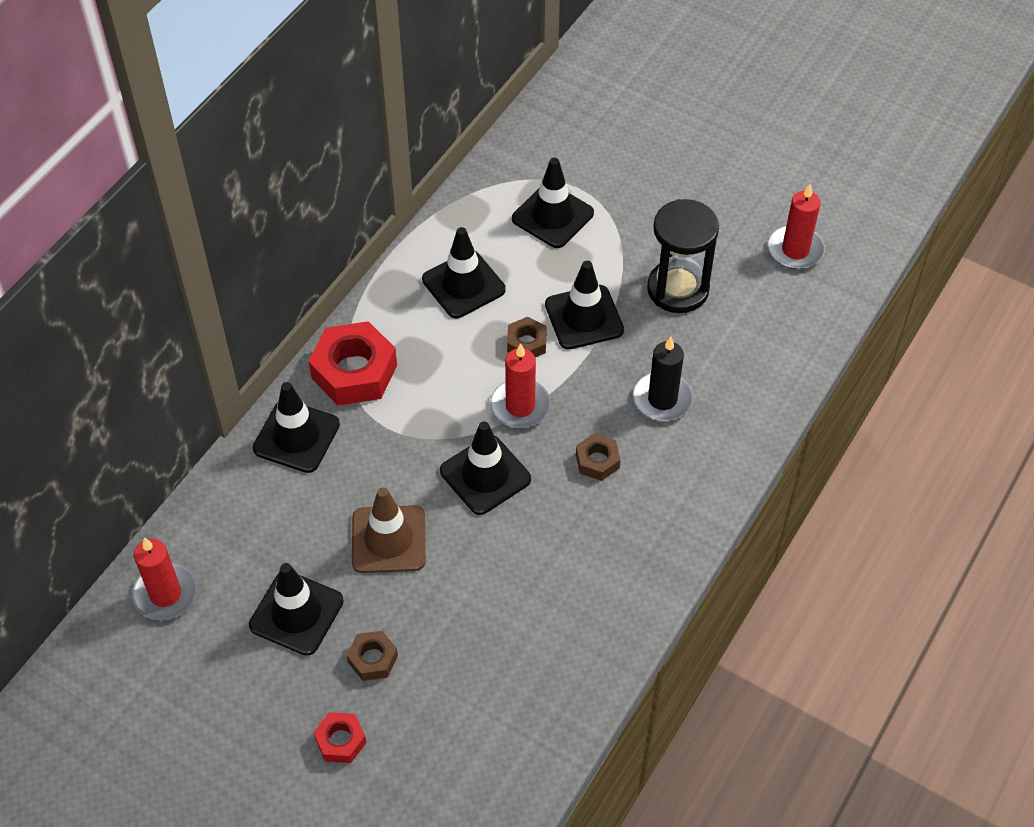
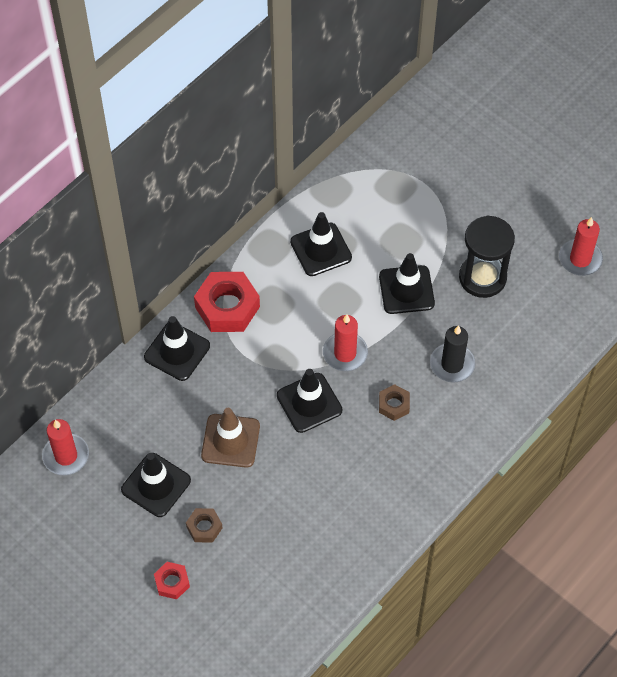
camera: 10 degrees right, 5 degrees up
brown nut [507,317,547,357] -> none
black traffic cone [512,158,594,248] -> none

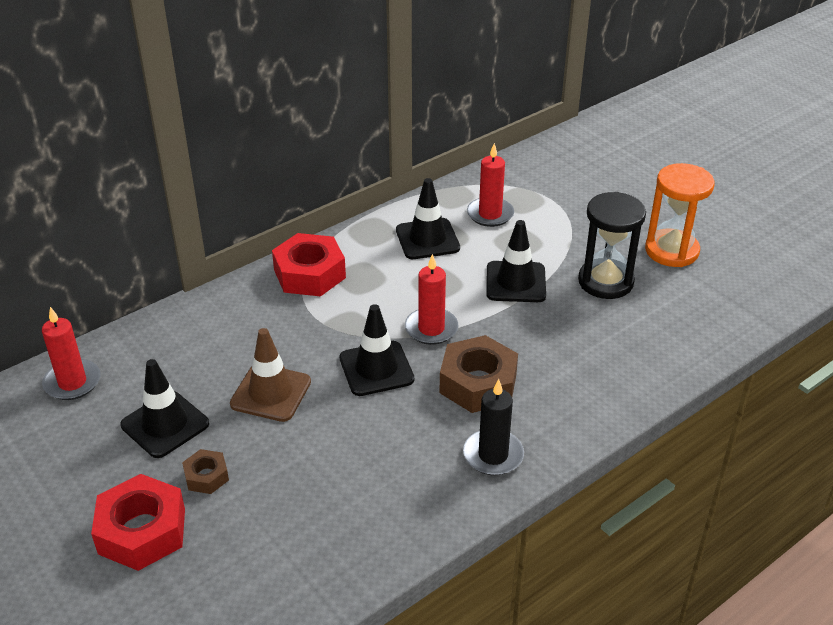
camera: 10 degrees right, 20 degrees down
black traffic cone [144,316,210,381] -> none
red nut [154,562,190,599] -> red nut [91,474,185,571], size x1.93
brown nut [379,384,410,421] -> brown nut [439,335,518,413], size x1.93
black candle [430,325,475,382] -> black candle moved to [463,379,524,476]
red candle [559,217,603,276] -> red candle moved to [467,143,514,227]
none -> orange hourglass [645,163,715,267]

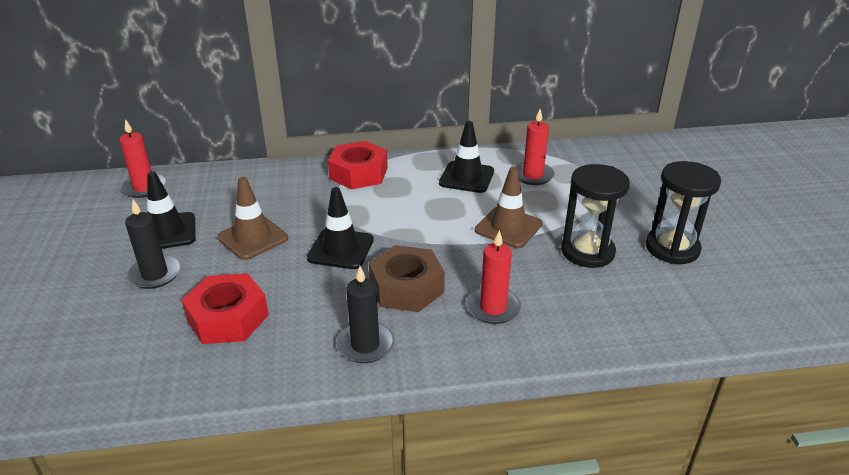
camera: 30 degrees right, 5 degrees down
red nut [91,474,185,571] -> red nut moved to [182,273,269,344]
brown nut [182,449,229,494] -> black candle [125,199,181,289]
red candle [405,254,458,345] -> red candle moved to [466,230,521,324]
black traffic cone [486,220,546,302] -> brown traffic cone [475,167,542,248]
orange hourglass [645,163,715,267] -> black hourglass [646,161,721,264]

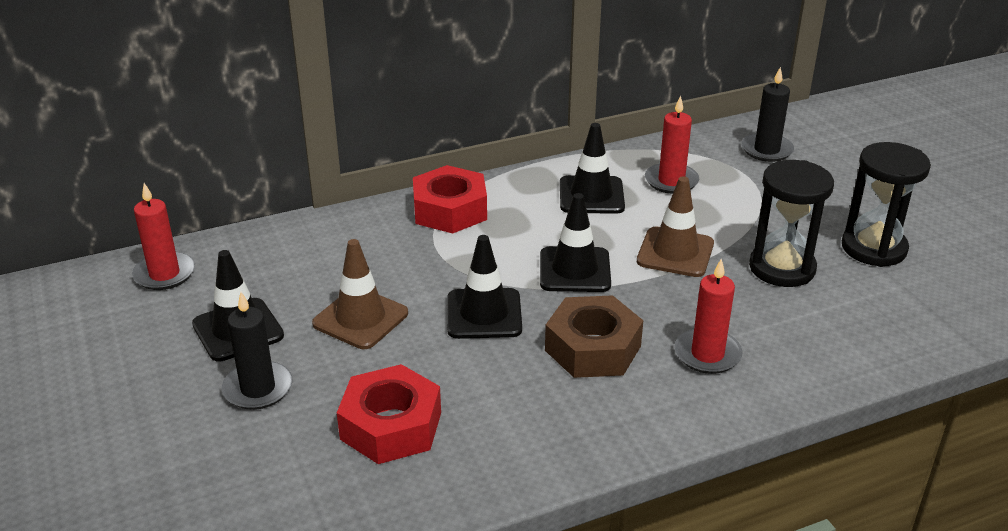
camera: 15 degrees left, 0 degrees up
black candle [336,266,394,363] -> black candle moved to [741,67,794,162]
none -> black traffic cone [540,193,611,292]

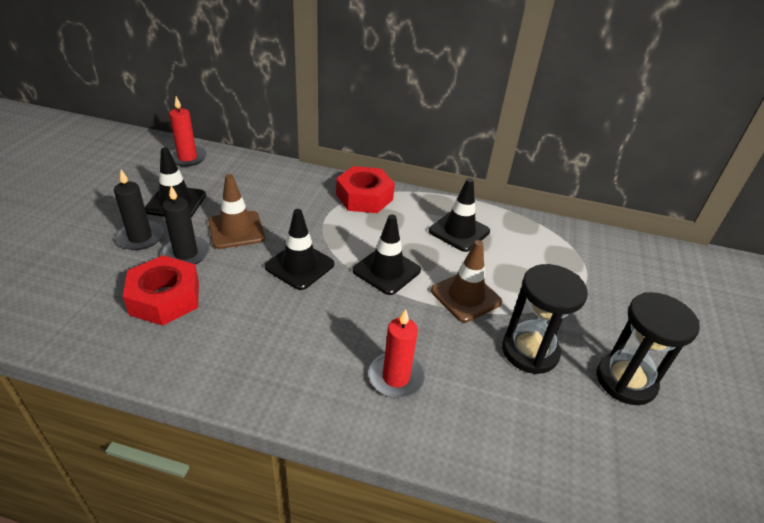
camera: 35 degrees right, 5 degrees up
brown nut [545,295,643,378] -> none
red candle [645,95,699,194] -> none
black candle [741,67,794,162] -> black candle moved to [161,186,209,265]

